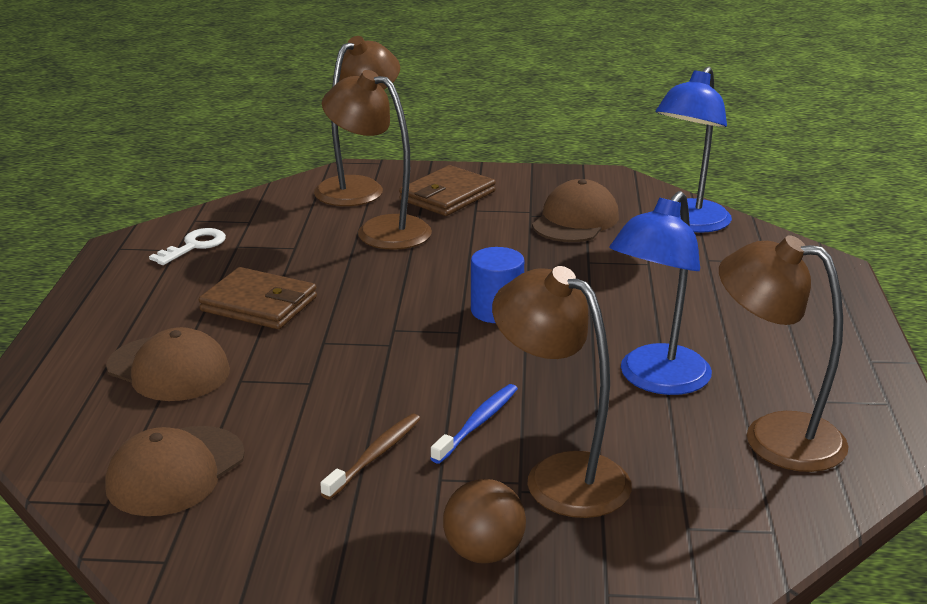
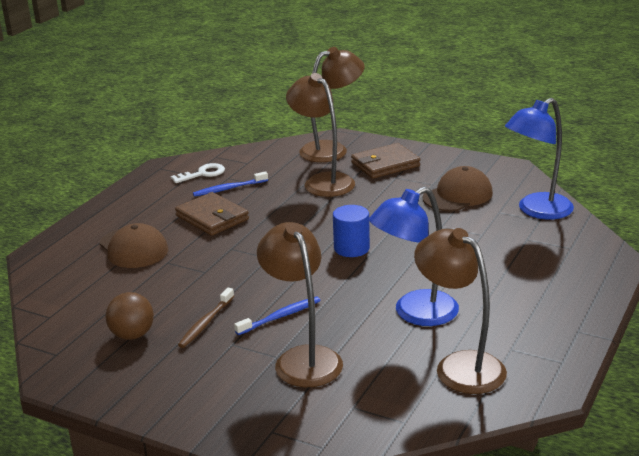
camera: 25 degrees right, 0 degrees up
brown cap [105,426,245,516] -> none
brown toothbrush [320,414,420,500] -> brown toothbrush turned 150 degrees clockwise [178,287,234,348]
brown ball [443,479,526,563] -> brown ball moved to [106,292,154,340]
none -> blue toothbrush [193,171,268,197]

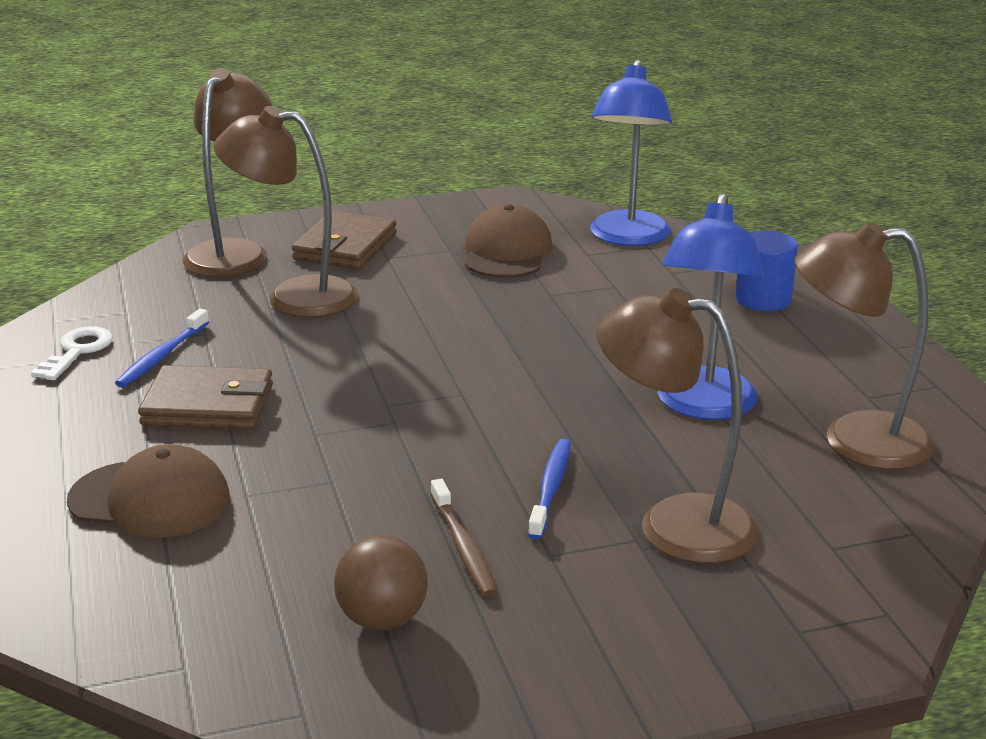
camera: 45 degrees left, 0 degrees up
blue cylinder [333,205,370,257] -> blue cylinder moved to [735,231,798,311]

